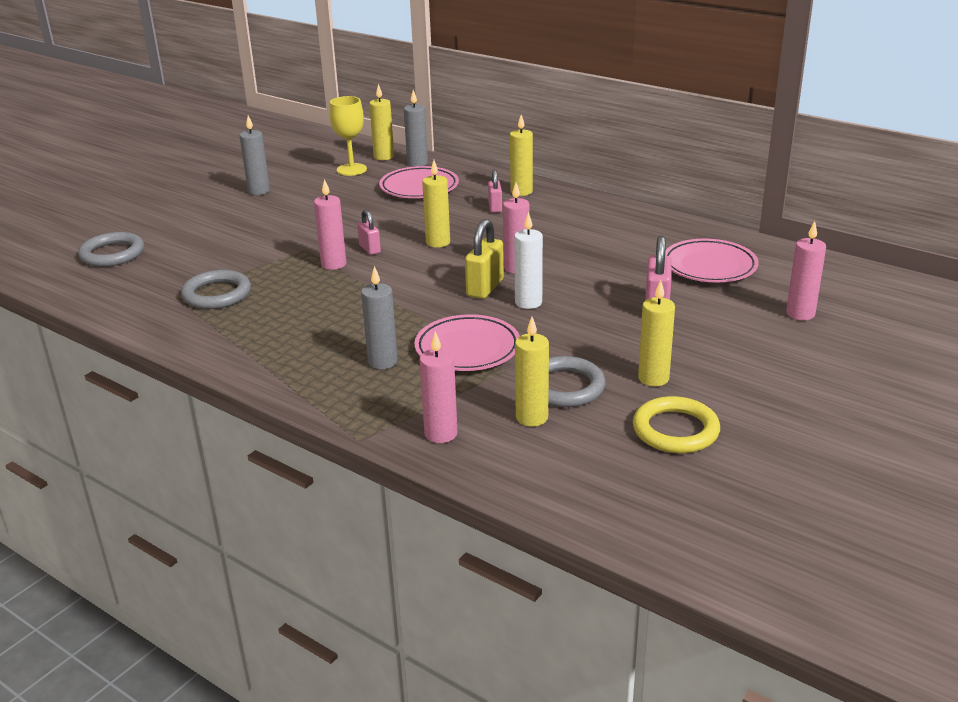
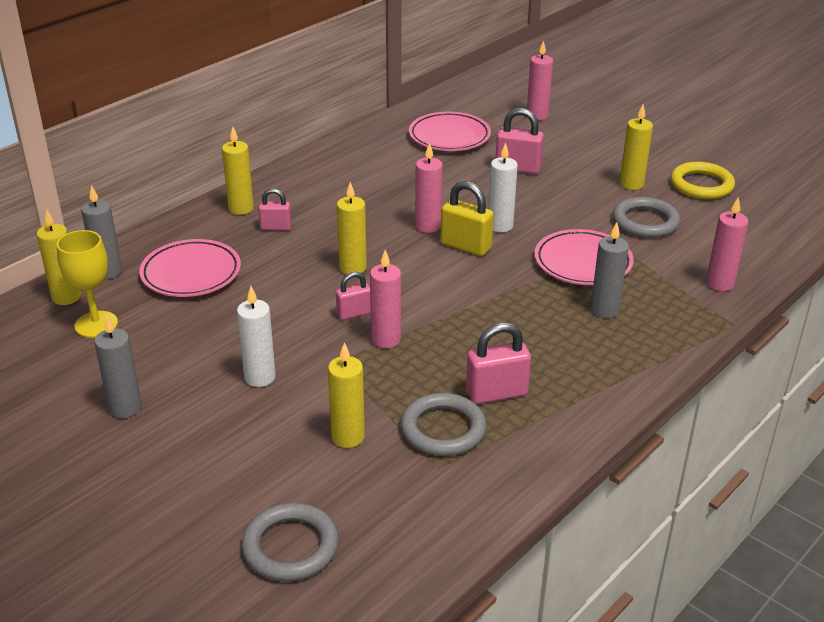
camera: 85 degrees left, 5 degrees up
yellow candle [515,317,549,427] -> yellow candle moved to [328,342,365,448]
none -> white candle [237,286,276,387]
none -> pink padlock [466,323,531,404]

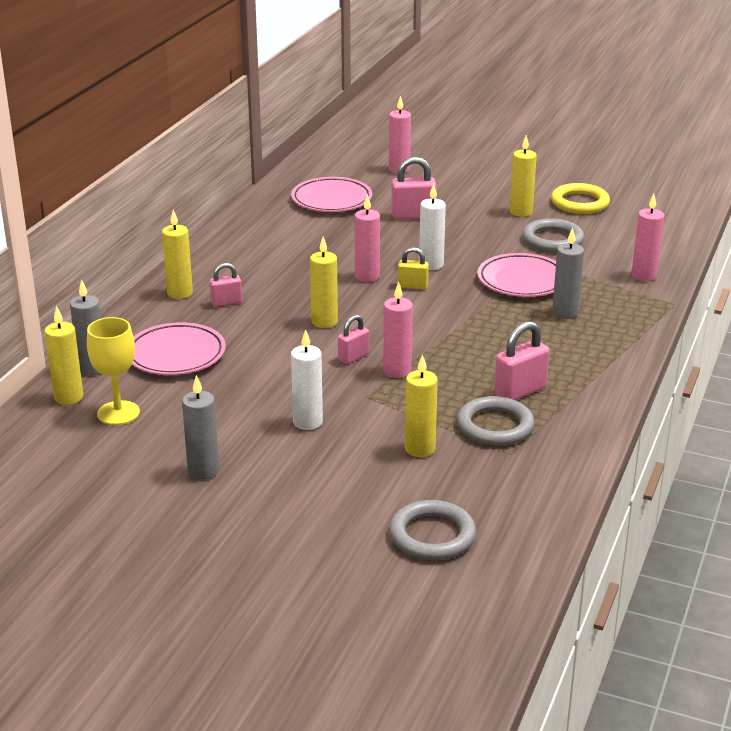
camera: 20 degrees left, 5 degrees down
yellow padlock [441,181,494,256] -> yellow padlock [398,247,429,290], size x0.62

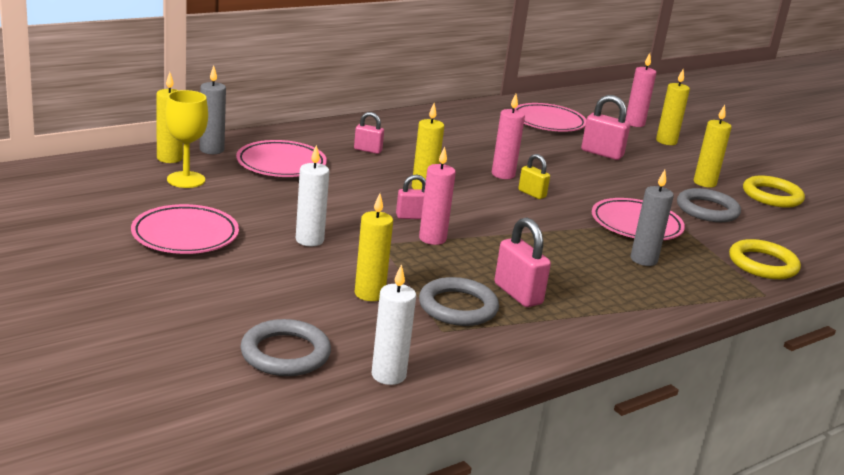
camera: 30 degrees right, 5 degrees down
yellow candle [162,210,193,299] -> yellow candle moved to [656,69,690,145]
grey candle [182,375,219,480] -> pink plate [131,204,239,254]
white candle [419,183,446,270] -> white candle moved to [372,264,416,385]
pink padlock [494,321,550,400] -> pink padlock turned 60 degrees clockwise [494,217,551,307]
pink candle [632,194,664,281] -> yellow ring [729,239,801,279]

